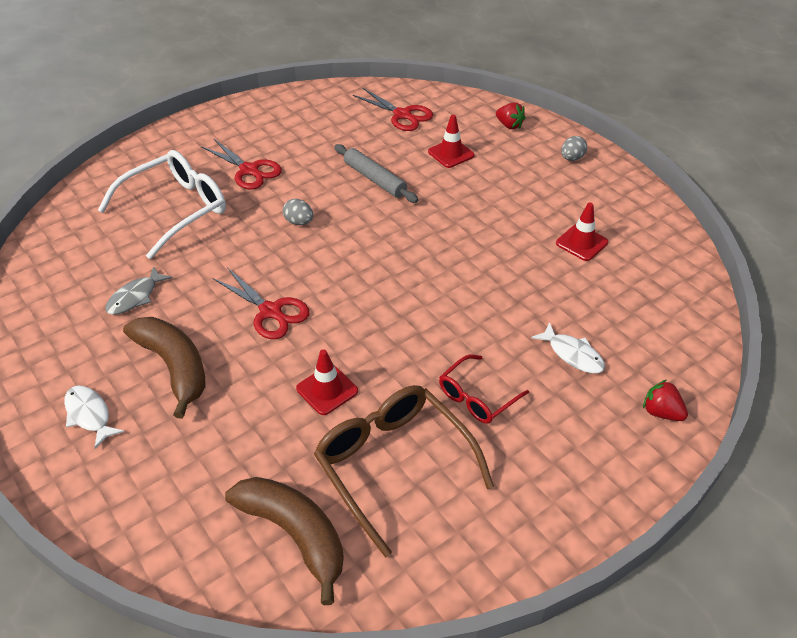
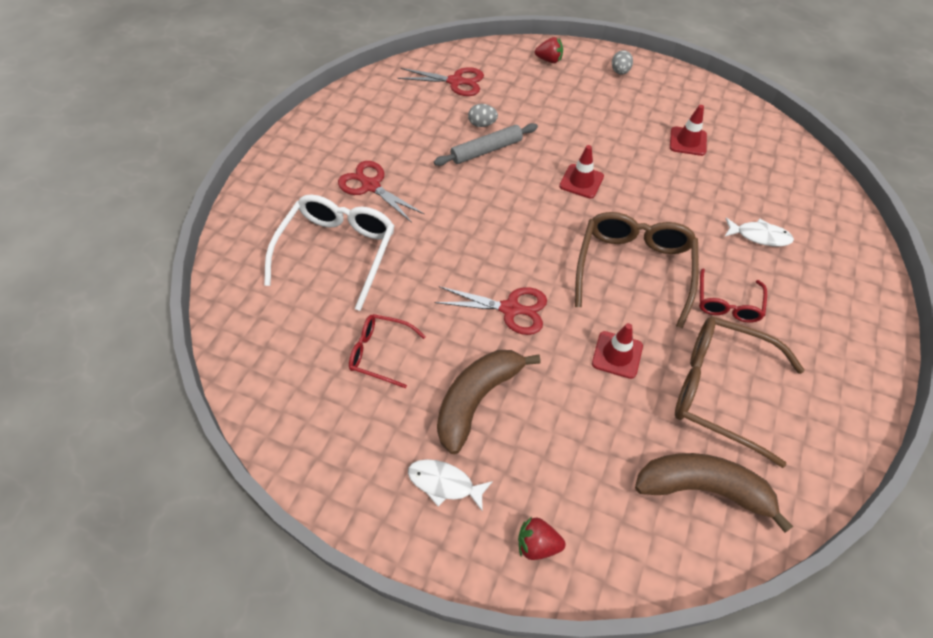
camera: 30 degrees left, 10 degrees up
grey fish [105,266,172,315] -> red glasses [349,314,426,388]
brown banana [123,317,206,419] -> brown banana turned 75 degrees counterclockwise [437,350,541,454]
red scissors [201,139,282,189] -> red scissors turned 150 degrees counterclockwise [338,161,424,223]
grey egg [283,199,313,225] -> grey egg moved to [468,104,498,127]
grey rolling pin [334,144,418,203] -> grey rolling pin turned 45 degrees counterclockwise [434,123,538,166]
red traffic cone [428,115,474,168] -> red traffic cone moved to [559,145,604,198]
red strawberry [643,380,688,421] -> red strawberry moved to [518,517,565,560]
none -> brown glasses [575,212,699,329]

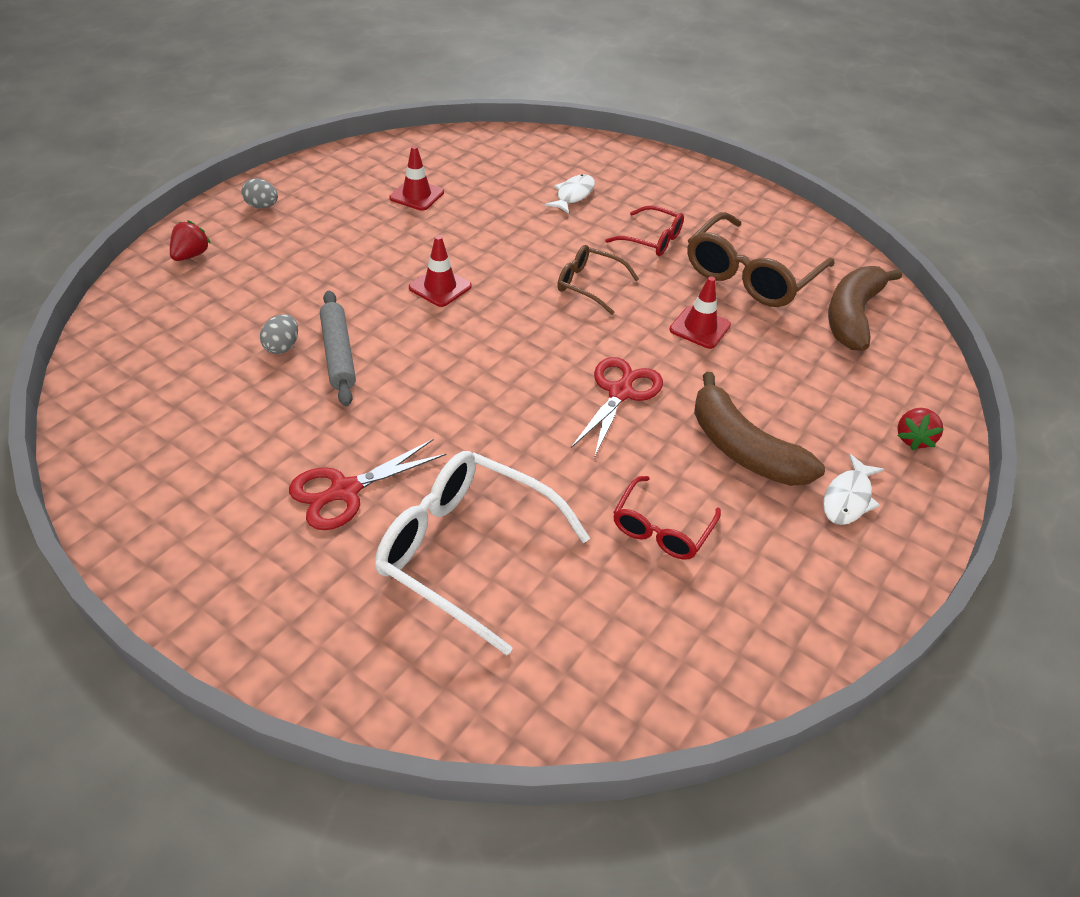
camera: 80 degrees left, 10 degrees down
red scissors [397,67,484,96] -> none
brown glasses [575,212,699,329] -> brown glasses [558,245,639,315], size x0.56

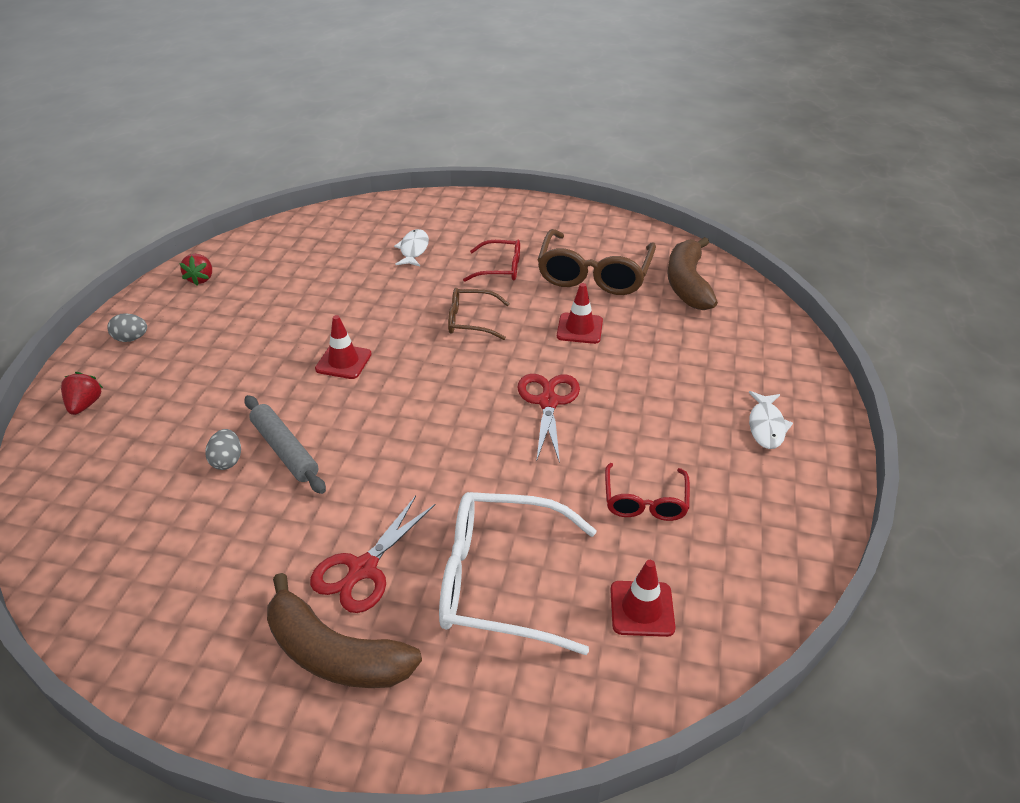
camera: 20 degrees left, 5 degrees down
red traffic cone [389,146,444,211] -> red traffic cone moved to [610,560,676,637]
brown banana [694,372,825,486] -> brown banana moved to [267,573,422,688]
red strawberry [897,408,943,450] -> red strawberry moved to [179,254,212,285]

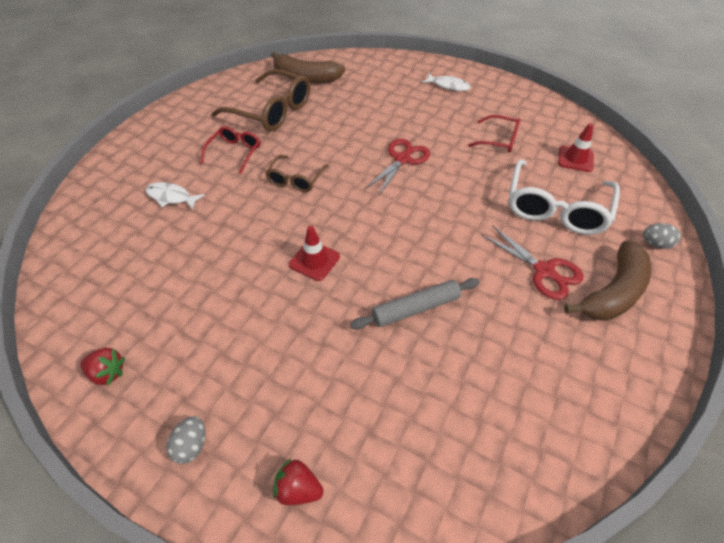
camera: 75 degrees left, 10 degrees up
grey egg [205,429,241,470] -> grey egg moved to [643,223,681,249]
red scissors [517,374,580,463] -> red scissors turned 105 degrees clockwise [365,139,430,195]
red traffic cone [557,283,603,344] -> none

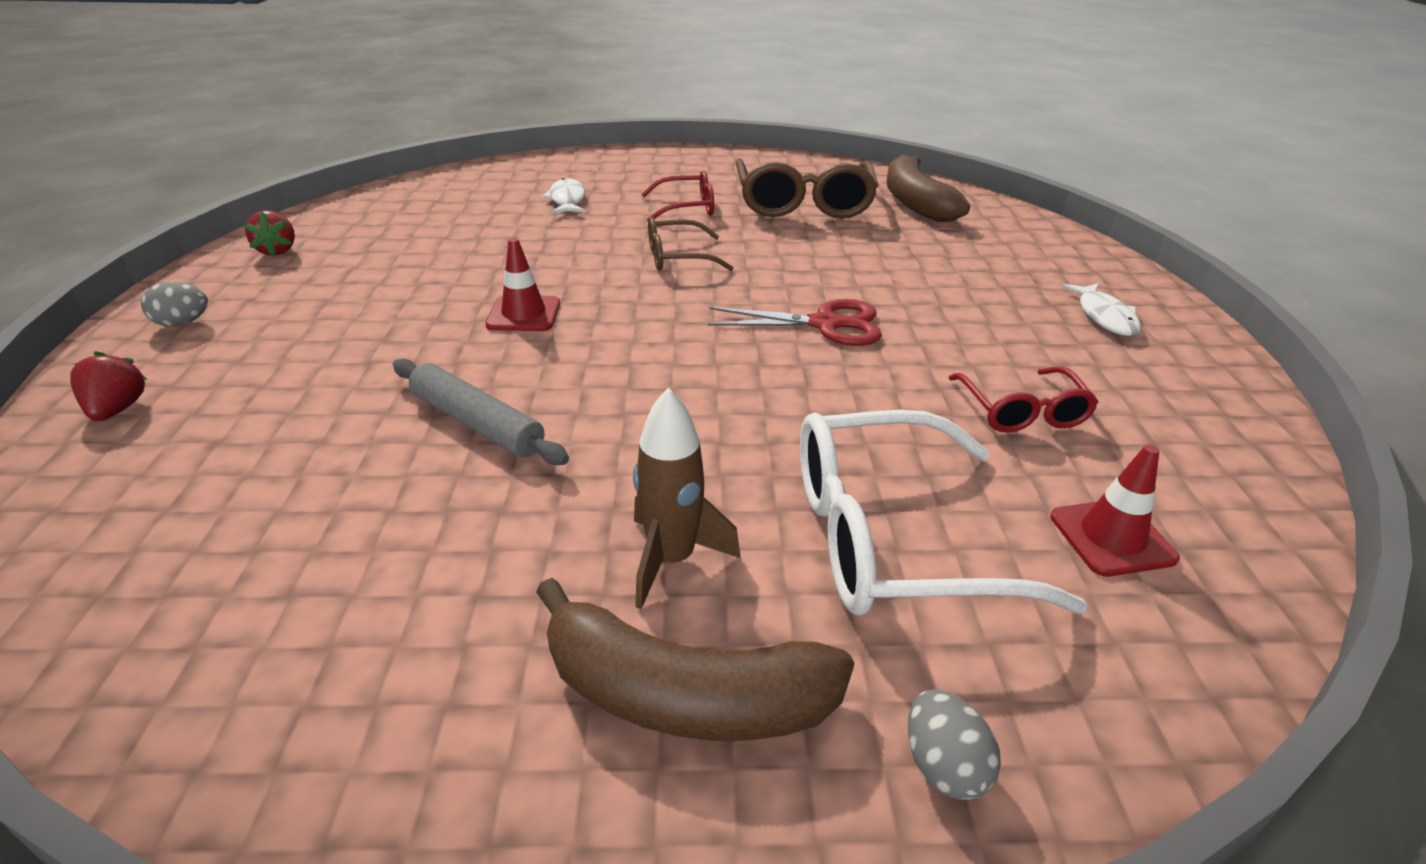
camera: 60 degrees right, 15 degrees down
red scissors [481,225,583,300] -> brown rocket [633,388,741,609]

